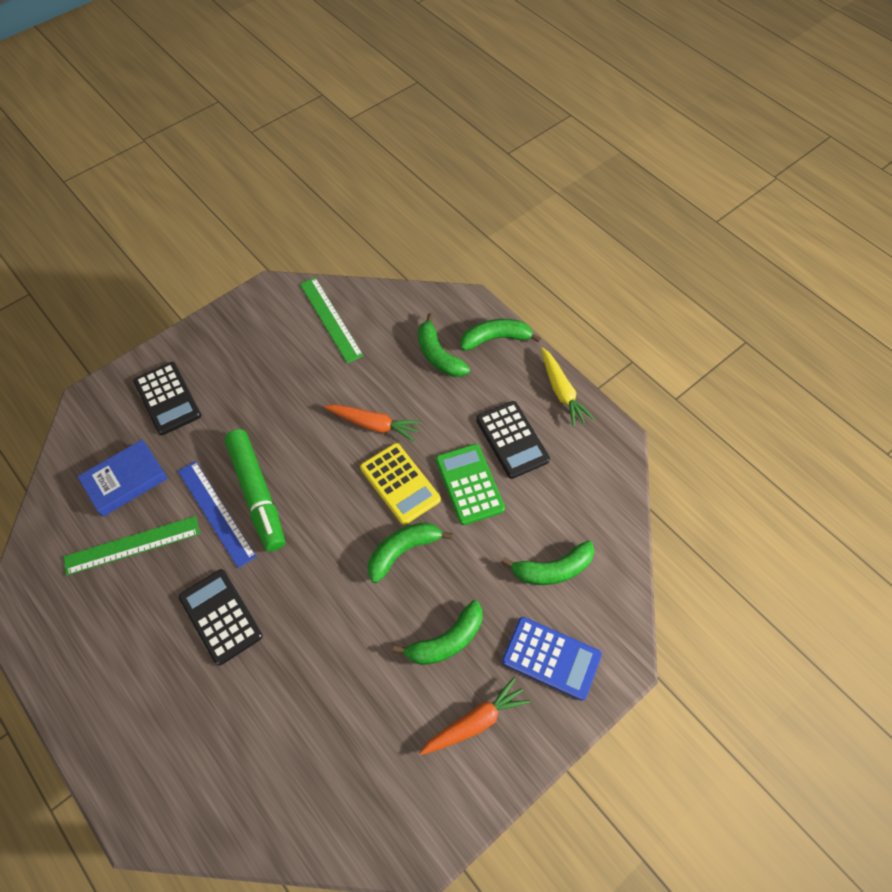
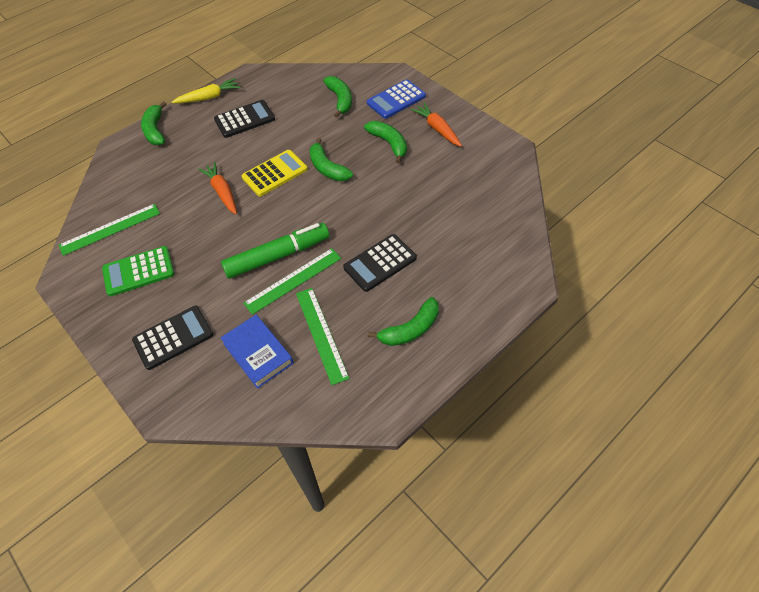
camera: 90 degrees left, 5 degrees down
blue ruler [178,461,257,568] -> green ruler [243,248,341,315]
orange carrot [324,404,421,442] -> orange carrot turned 45 degrees counterclockwise [198,162,237,214]
green banana [418,313,470,377] -> green banana moved to [368,297,439,346]
green calculator [436,444,505,525] -> green calculator moved to [102,246,175,296]
blue calculator [502,617,602,701] -> blue calculator turned 150 degrees counterclockwise [367,79,426,119]

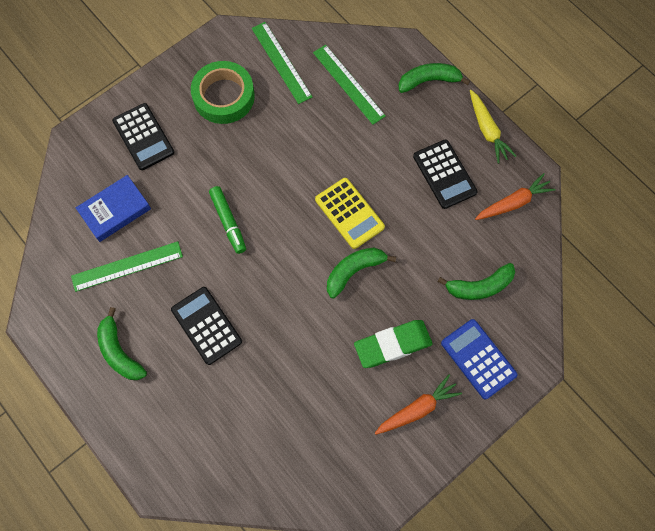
camera: 90 degrees right, 15 degrees up
green calculator [102,246,175,296] -> green tape [191,61,255,124]
orange carrot [198,162,237,214] -> orange carrot moved to [475,173,556,220]
green marker [221,223,329,279] -> green marker [209,186,246,254], size x0.64
green ruler [243,248,341,315] -> green ruler moved to [313,45,386,125]
green banana [364,121,407,164] -> green eraser [354,320,432,368]

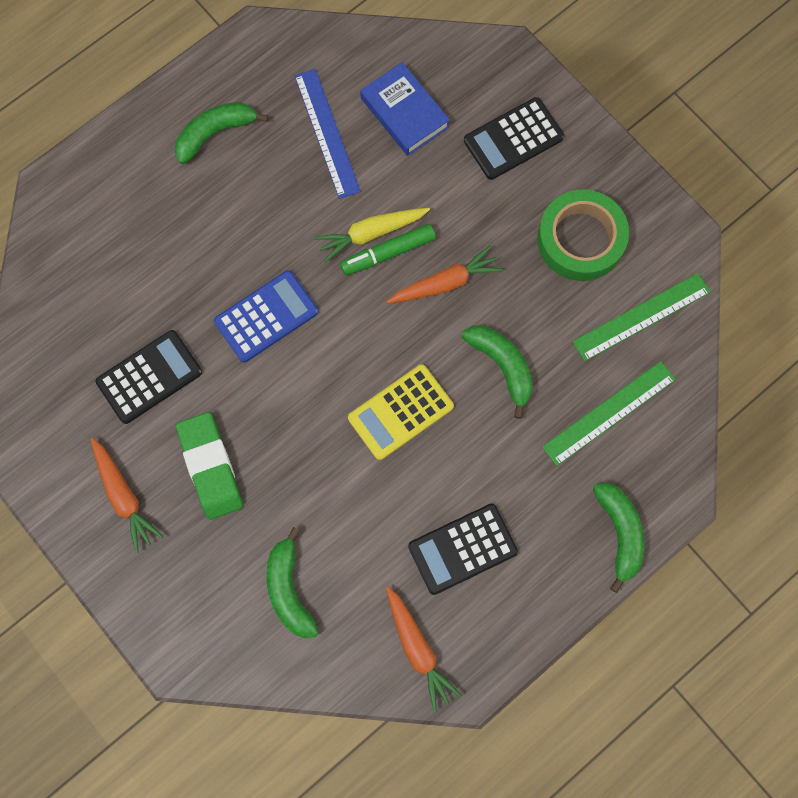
camera: 90 degrees right, 5 degrees up
green ruler [71,241,183,292] -> blue ruler [295,69,361,199]
black calculator [171,287,242,365] -> black calculator moved to [96,330,202,424]
green banana [327,248,396,298] -> green banana moved to [462,325,533,419]
blue calculator [441,319,518,399] -> blue calculator moved to [214,271,318,362]
yellow carrot [470,90,516,164] -> yellow carrot moved to [314,208,430,262]
none -> orange carrot [386,245,503,304]

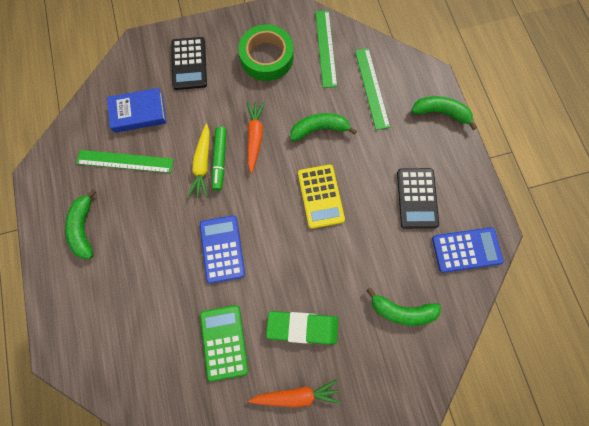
camera: 65 degrees left, 0 degrees up
black calculator [96,330,202,424] -> green calculator [200,305,248,382]
blue ruler [295,69,361,199] -> green ruler [76,150,174,173]
orange carrot [386,587,462,712] -> blue calculator [432,227,504,273]

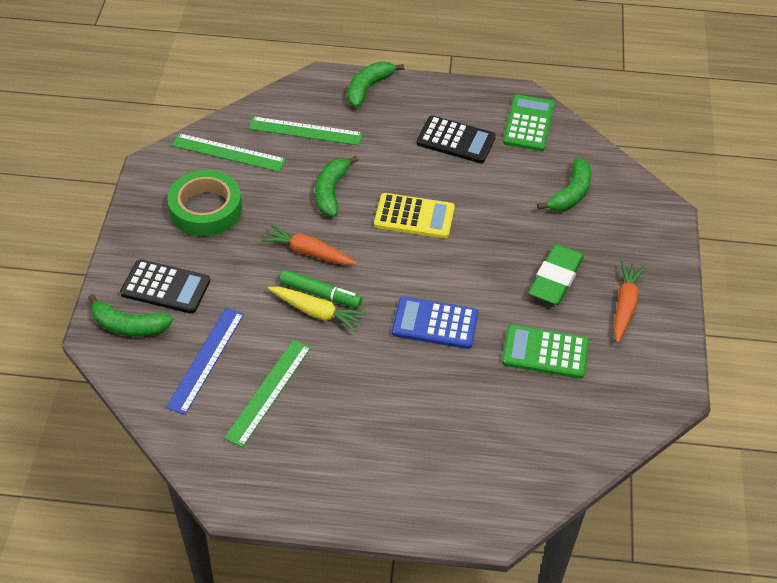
camera: 70 degrees left, 25 degrees down
green banana [65,189,96,259] -> green banana moved to [88,294,173,337]
blue book [107,88,166,133] -> blue ruler [166,308,244,415]
blue calculator [432,227,504,273] -> green calculator [503,95,555,151]

